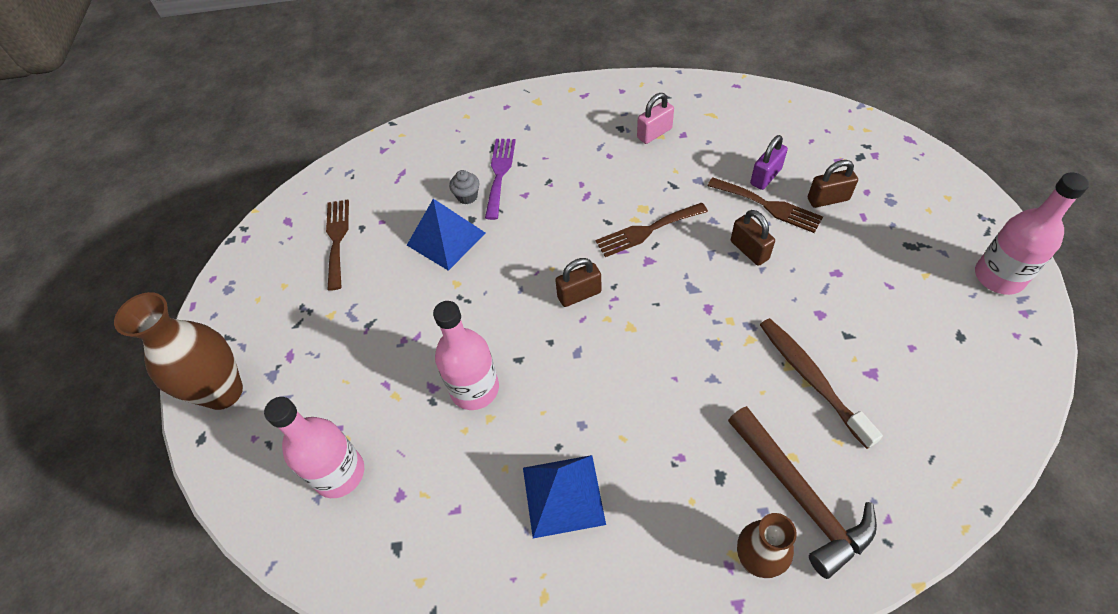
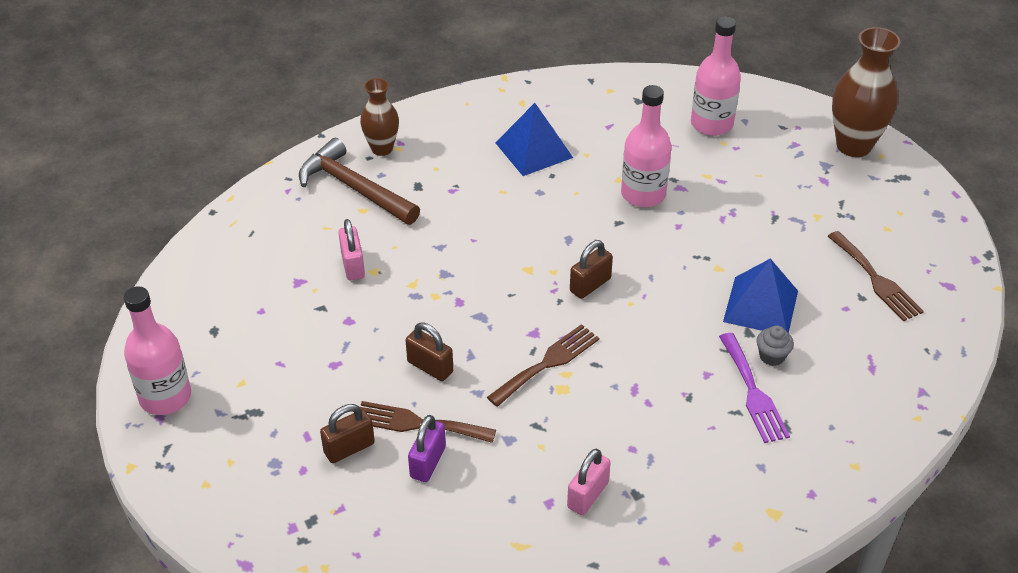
camera: 155 degrees right, 10 degrees down
brown toothbrush [760,318,883,449] -> pink padlock [338,219,365,281]

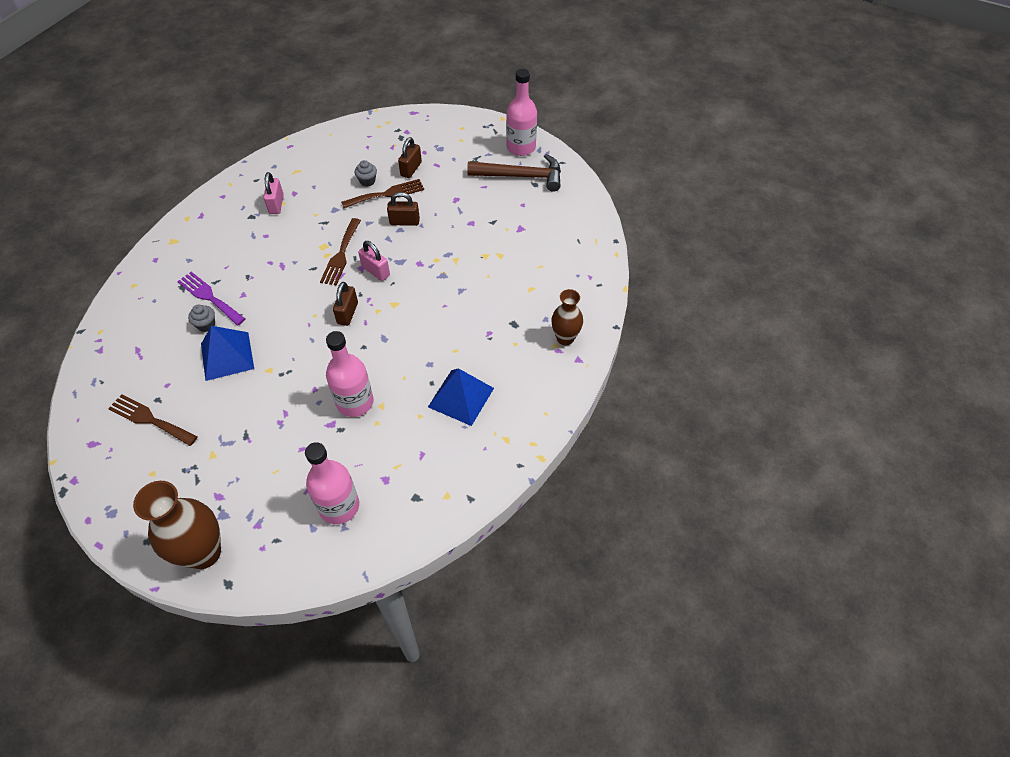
camera: 145 degrees right, 10 degrees up
brown hammer [299,138,420,225] -> brown hammer moved to [467,154,561,192]
pink padlock [338,219,365,281] -> pink padlock moved to [358,241,390,281]
purple padlock [408,415,446,482] -> grey cupcake [355,160,377,187]

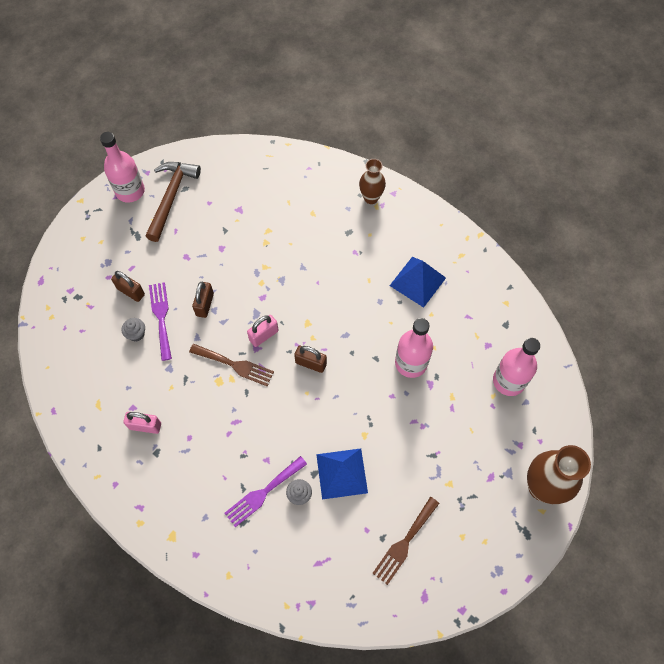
camera: 80 degrees left, 10 degrees up
brown fork [341,179,424,208] -> purple fork [149,282,172,361]

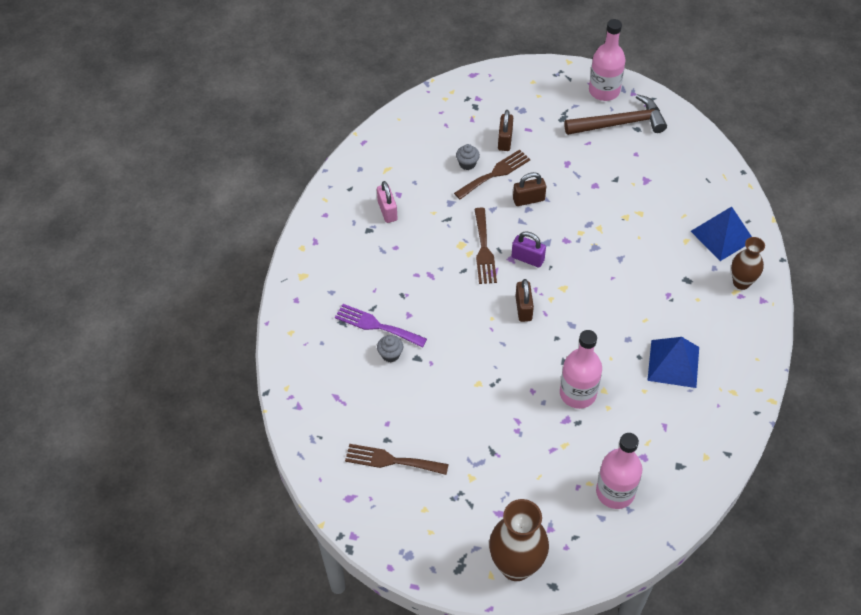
camera: 65 degrees right, 10 degrees down
purple fork [149,282,172,361] -> brown fork [454,149,530,199]
pink padlock [247,315,279,347] -> purple padlock [512,232,546,267]
blue pyramid [316,448,368,499] -> blue pyramid moved to [691,207,752,261]

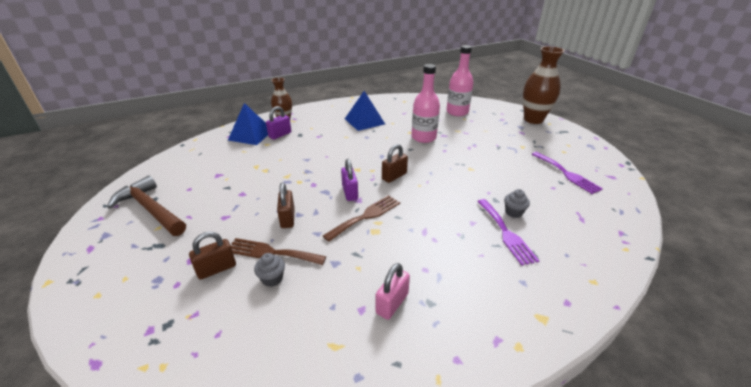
camera: 130 degrees left, 20 degrees down
brown fork [345,444,449,475] -> purple fork [531,152,603,194]
brown padlock [513,172,546,206] -> brown padlock turned 45 degrees clockwise [277,183,294,228]
pink bottle [589,19,626,101] -> none
none -> purple padlock [266,106,291,140]

